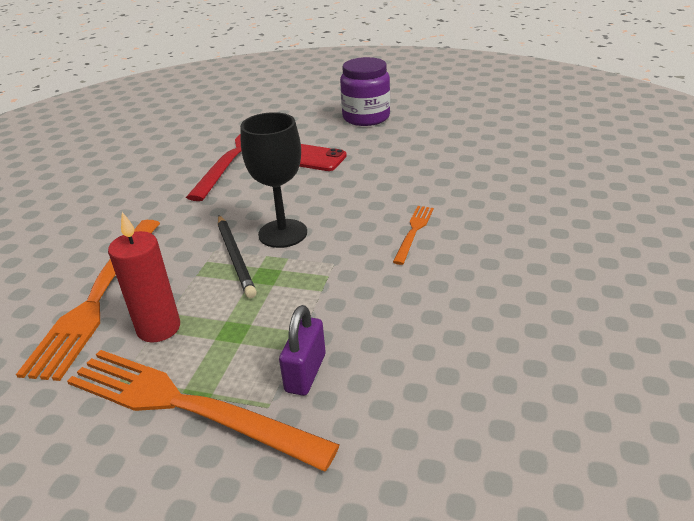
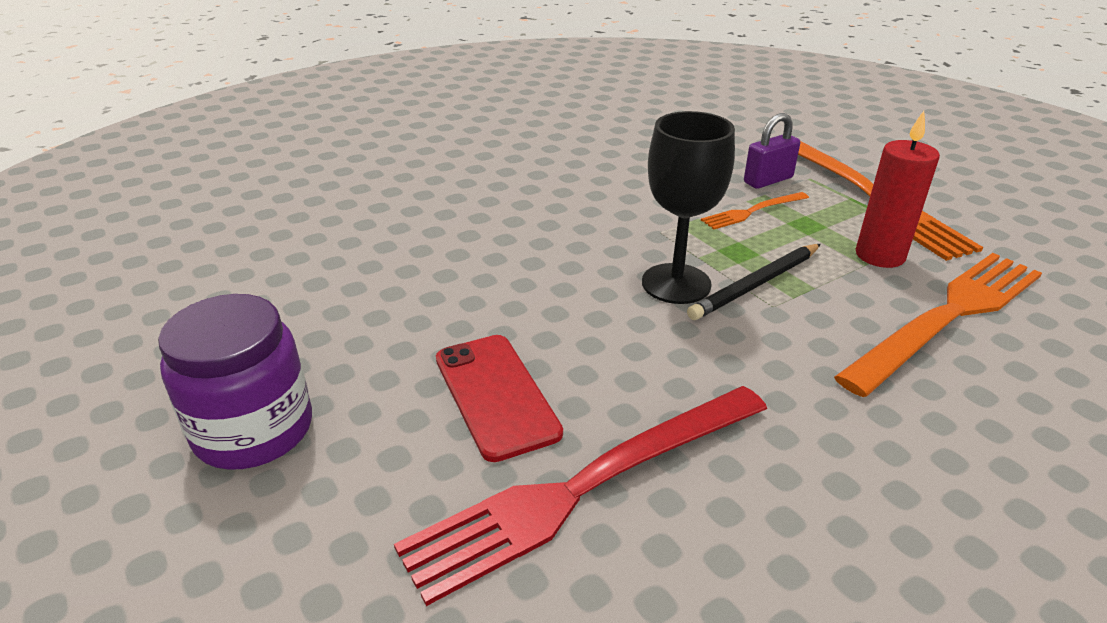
camera: 140 degrees left, 0 degrees up
black pencil [218,215,257,298] -> black pencil turned 150 degrees counterclockwise [687,244,821,320]
orange fork [393,206,434,265] -> orange fork moved to [701,192,809,230]

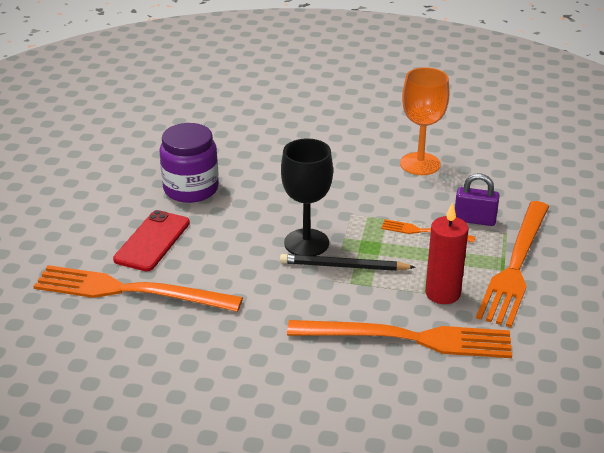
camera: 45 degrees right, 0 degrees up
purple jar [158,294,312,470] -> purple jar moved to [159,123,219,203]
red fork [394,386,767,606] -> orange fork [33,265,243,312]
none -> orange goblet [400,67,449,175]

